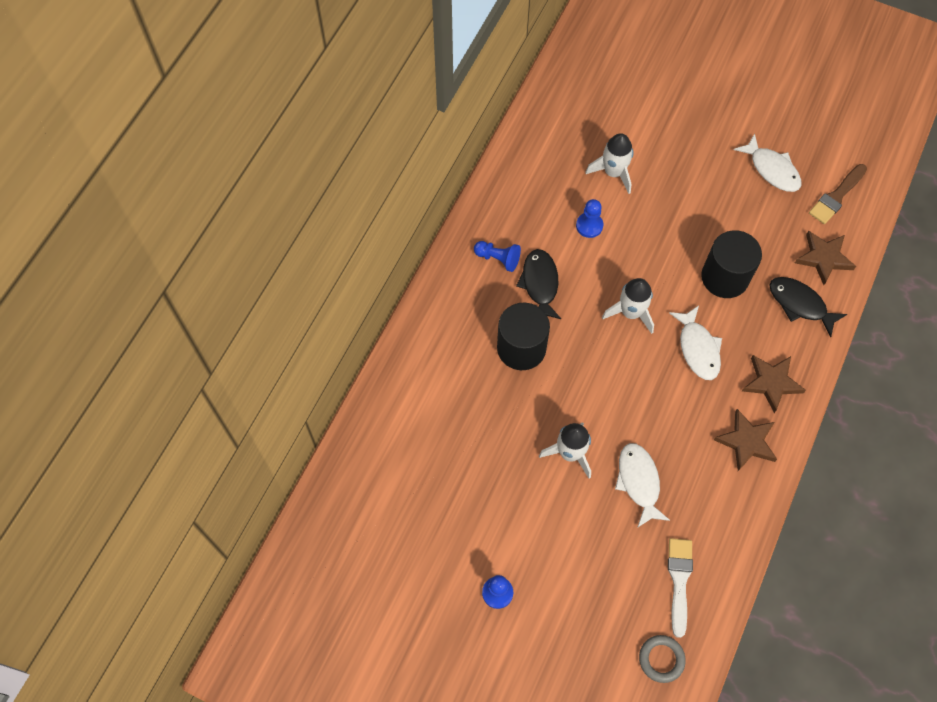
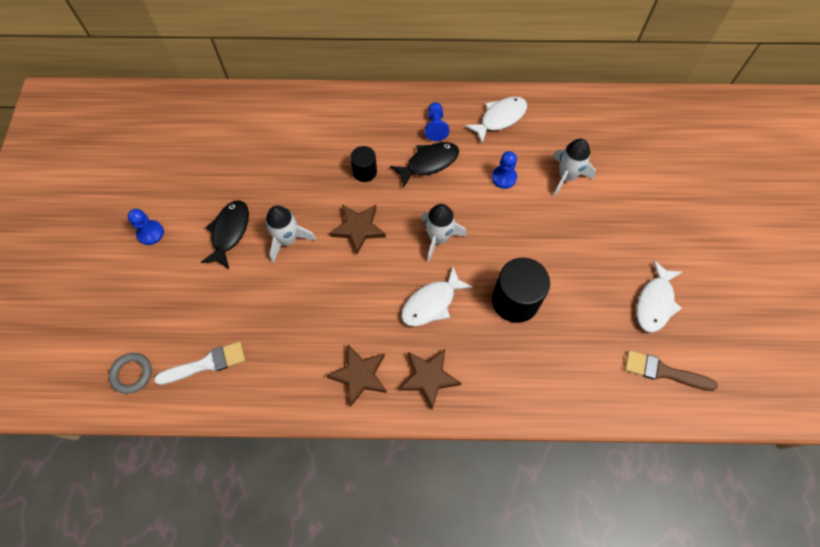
camera: 65 degrees right, 0 degrees up
black cylinder [497,303,550,370] -> black cylinder [350,146,377,182], size x0.56
white fish [615,443,670,528] -> white fish moved to [465,96,527,143]
black fish [769,277,847,337] -> black fish moved to [201,200,249,269]
brown star [795,230,856,285] -> brown star moved to [329,205,386,255]

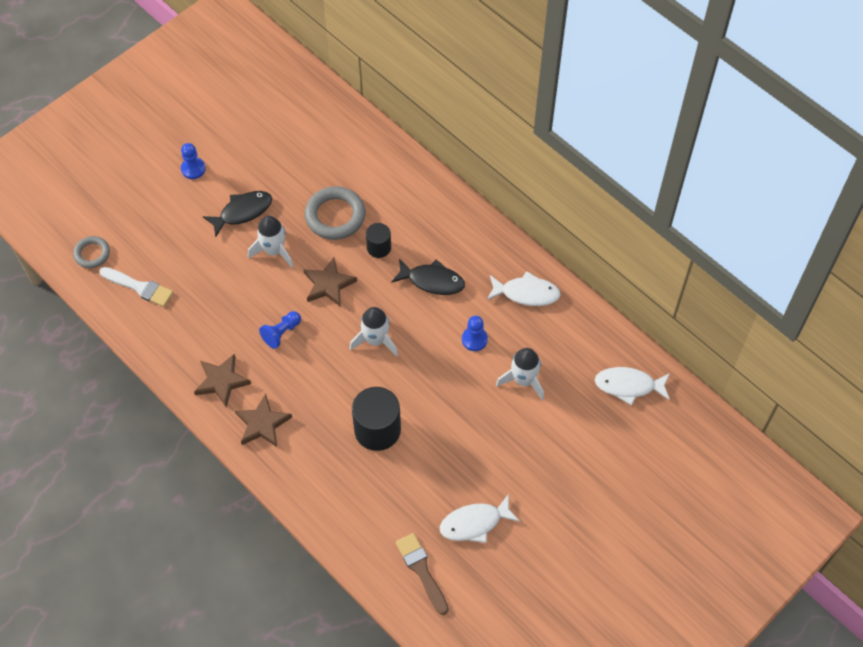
camera: 45 degrees right, 5 degrees down
white fish [401,267,473,327] -> white fish moved to [595,367,670,406]
blue pawn [425,102,449,141] -> blue pawn moved to [259,311,301,349]
none -> grey ring [305,186,365,240]

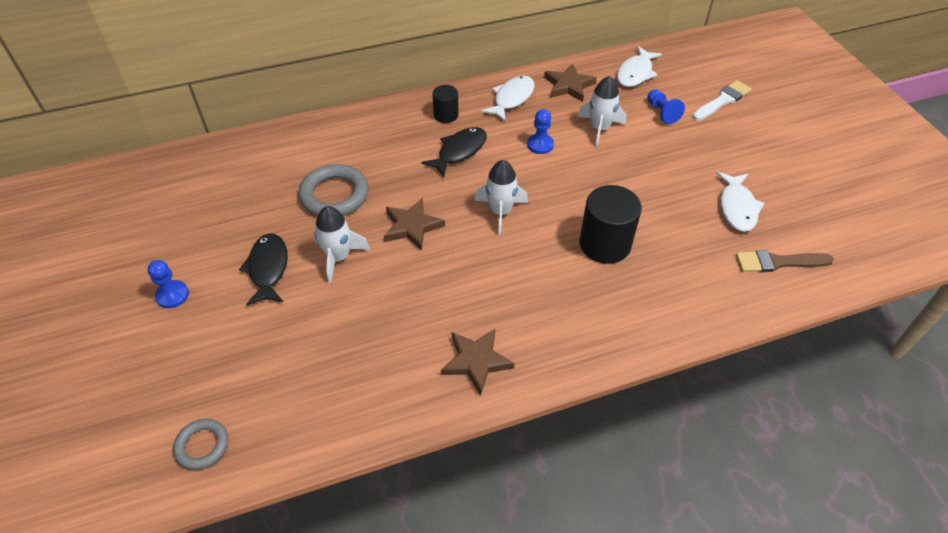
camera: 65 degrees left, 10 degrees down
white brush [99,267,173,307] -> white brush moved to [692,80,752,121]
brown star [235,394,292,447] -> brown star moved to [544,63,597,102]
blue pawn [259,311,301,349] -> blue pawn moved to [647,90,685,124]
black cylinder [366,223,391,258] -> black cylinder moved to [432,85,459,123]

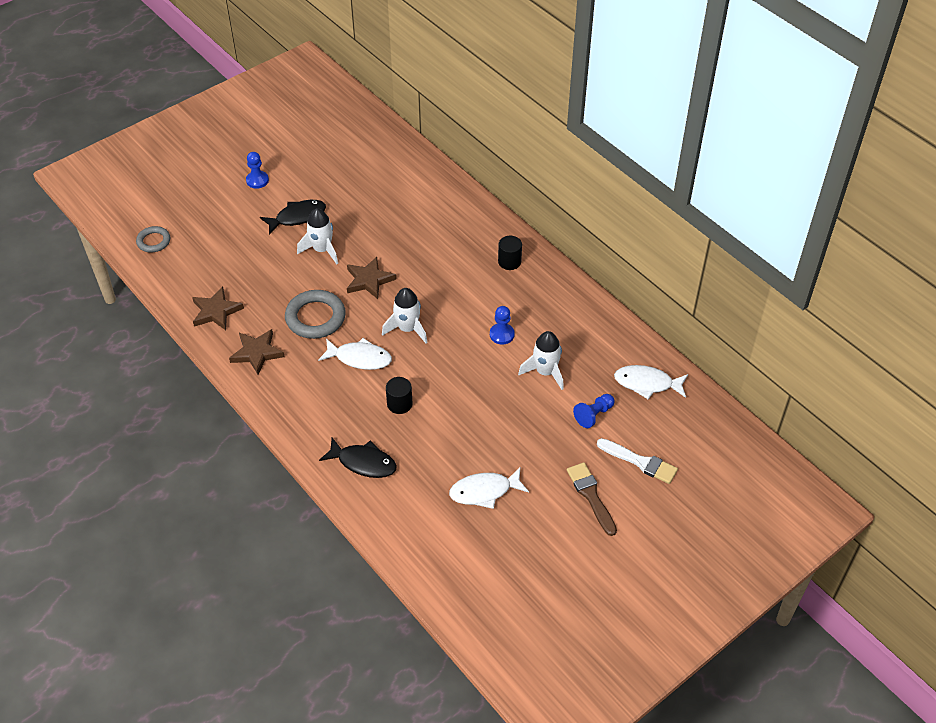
camera: 70 degrees right, 0 degrees up
grey ring [299,164,369,216] -> grey ring moved to [285,290,346,339]
black fish [421,127,487,177] -> black fish moved to [319,438,397,478]
white fish [481,76,534,121] -> white fish moved to [318,338,392,370]
brown star [544,63,597,102] -> brown star moved to [192,287,244,330]
black cylinder [580,185,642,264] -> black cylinder [386,377,412,414], size x0.56
brown brush [736,250,834,272] -> brown brush moved to [567,462,617,536]

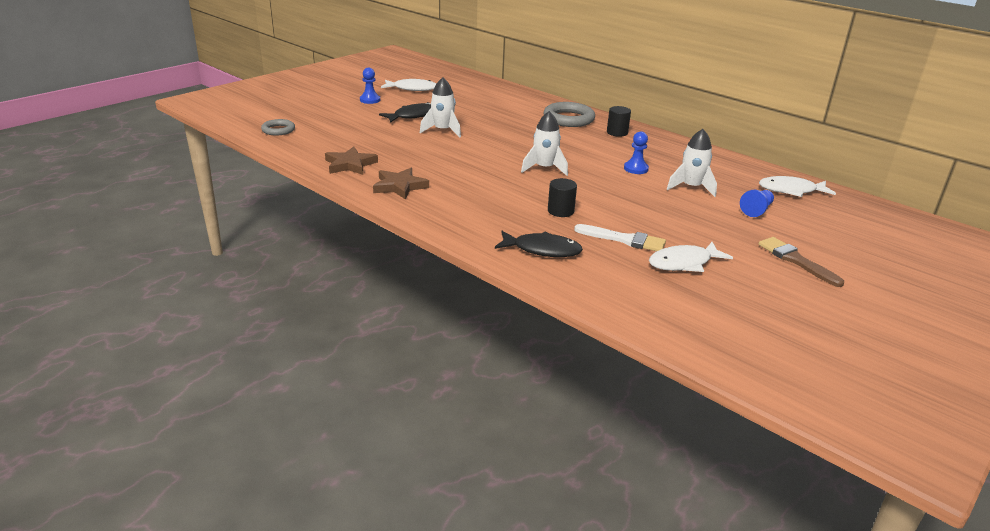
camera: 10 degrees left, 20 degrees down
grey ring [285,290,346,339] -> grey ring moved to [544,102,595,127]
white fish [318,338,392,370] -> white fish moved to [381,79,436,91]
brown star [347,257,396,299] -> none
white brush [597,438,678,484] -> white brush moved to [574,224,666,251]

